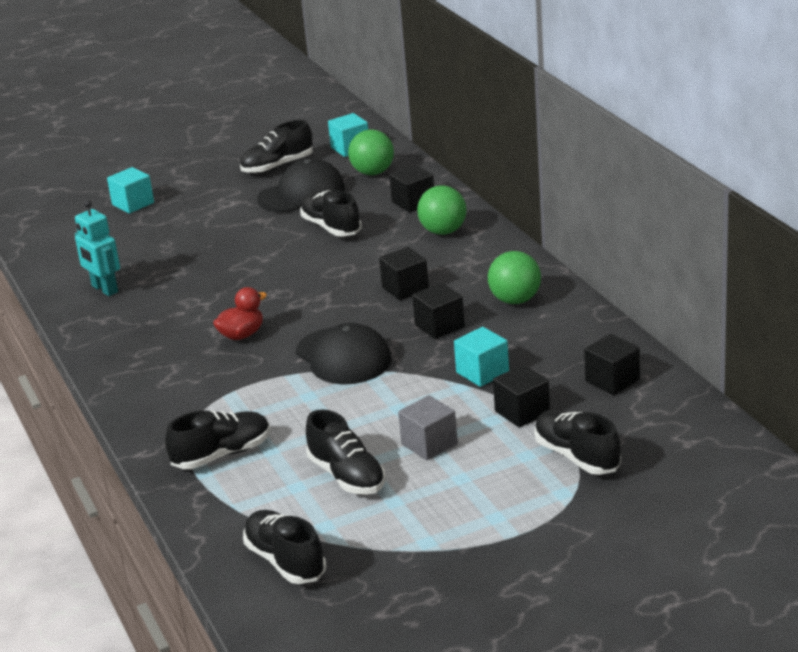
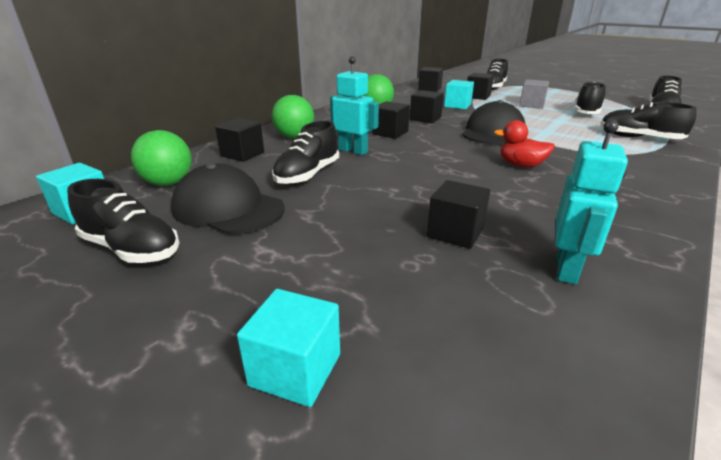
camera: 120 degrees left, 0 degrees up
none -> turquoise robot [330,56,379,155]
none -> black cube [427,180,490,249]

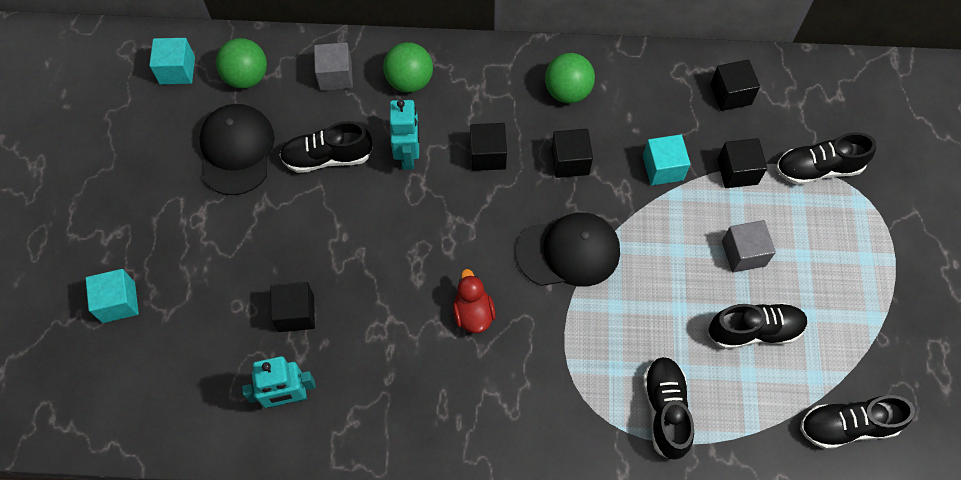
camera: 55 degrees right, 35 degrees up
black shoe [67,179,179,263] -> none
black cube [215,118,264,162] -> grey cube [314,42,353,91]

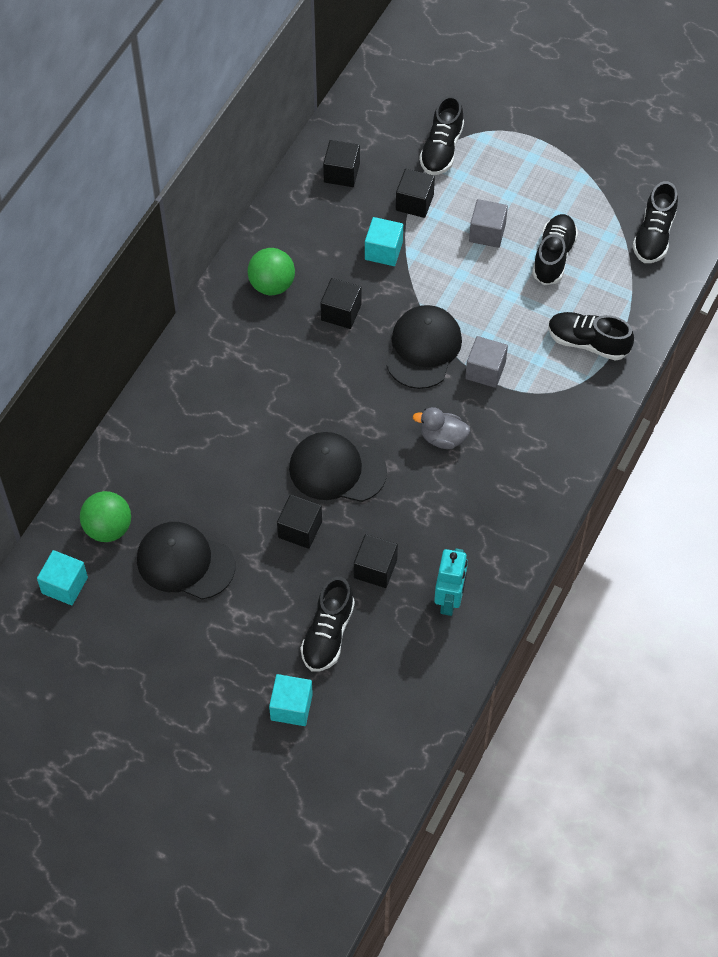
camera: 65 degrees left, 5 degrees down
black shoe [279,121,373,173] -> black shoe moved to [300,577,355,672]
grey cube [314,42,353,91] -> grey cube moved to [465,336,508,388]
green ball [383,42,433,93] -> none
turquoise robot [390,100,419,170] -> none
red duck [453,269,496,333] -> grey duck [413,407,470,449]
black cube [470,123,507,171] -> black cube moved to [277,494,322,549]
none -> black cap [289,432,387,502]

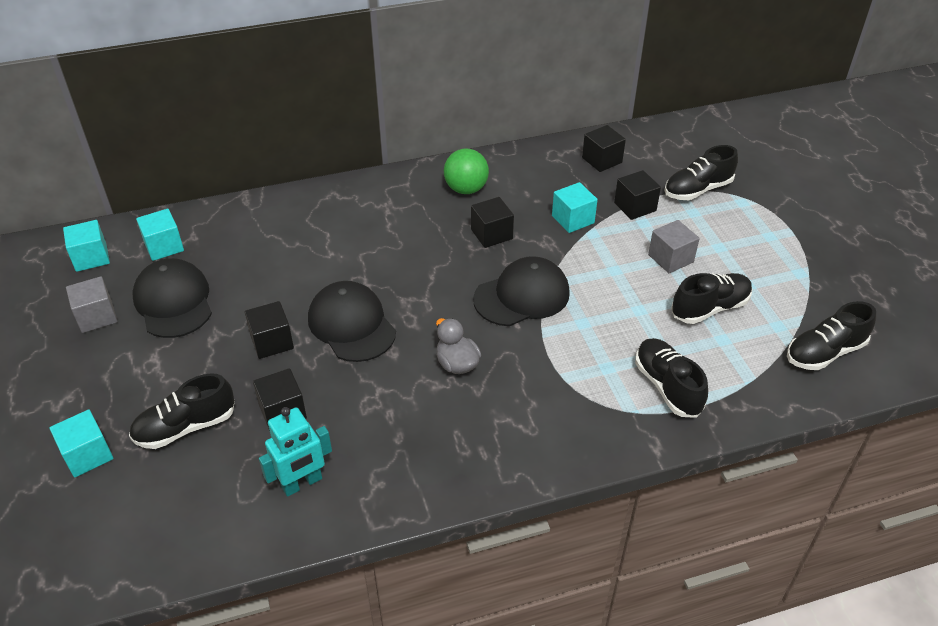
camera: 45 degrees right, 15 degrees down
green ball [80,491,131,542] -> turquoise cube [136,209,184,261]
grey cube [465,336,508,388] -> grey cube moved to [66,276,117,333]

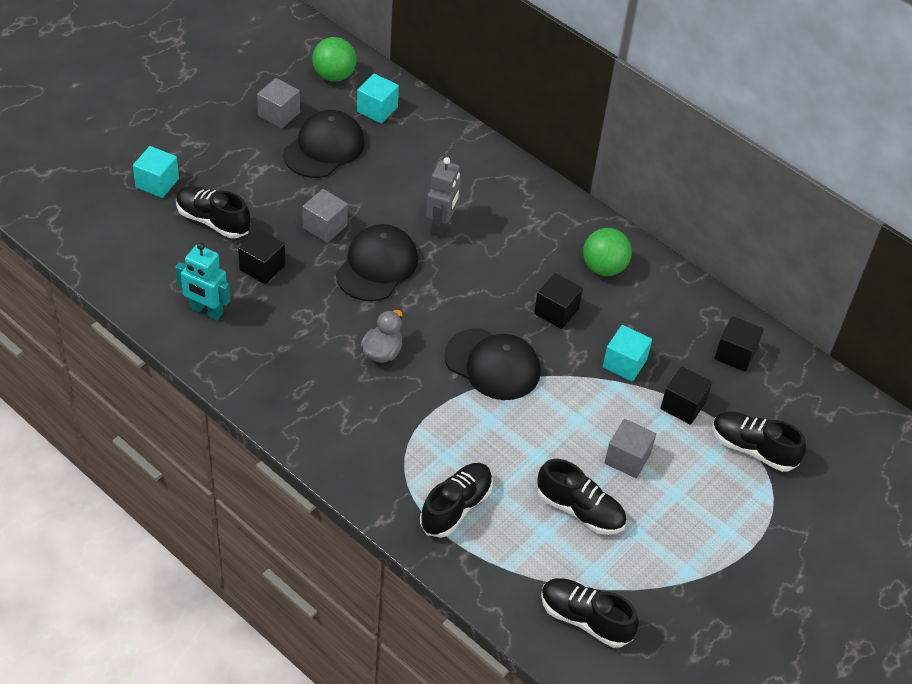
camera: 55 degrees right, 5 degrees up
turquoise cube [63,220,110,272] -> green ball [312,37,357,82]
black cube [245,301,294,359] -> grey cube [302,189,348,243]
none -> grey robot [426,157,461,237]

